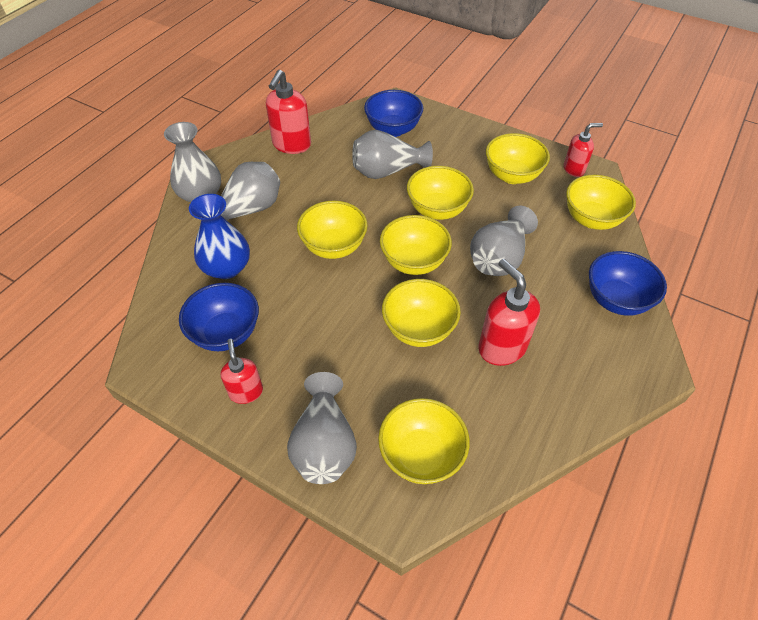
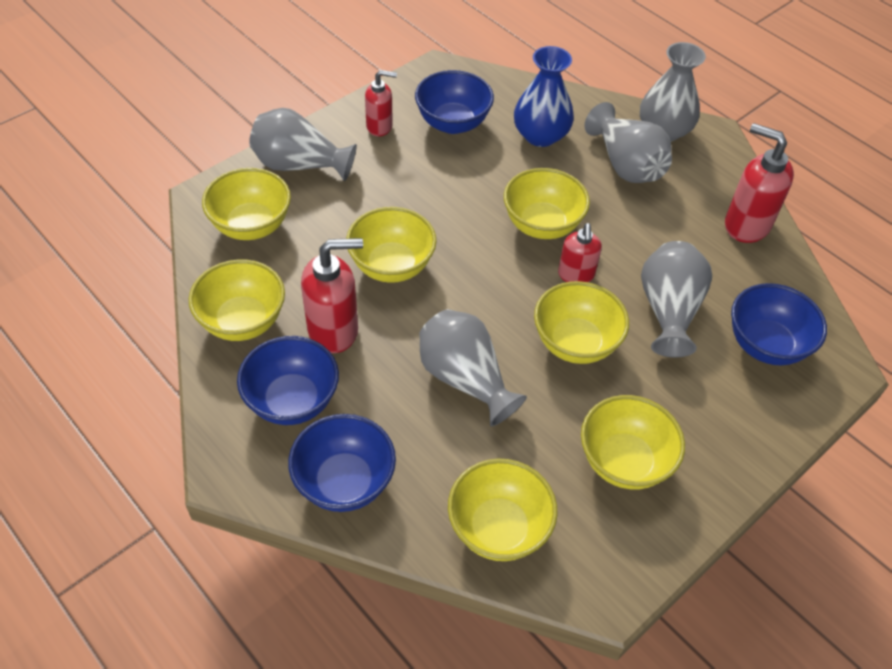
camera: 105 degrees right, 0 degrees up
yellow bowl [380,215,452,275] -> yellow bowl moved to [189,259,285,341]
red soap dispenser [564,123,603,177] -> red soap dispenser moved to [558,223,602,282]
none -> blue bowl [237,336,339,425]

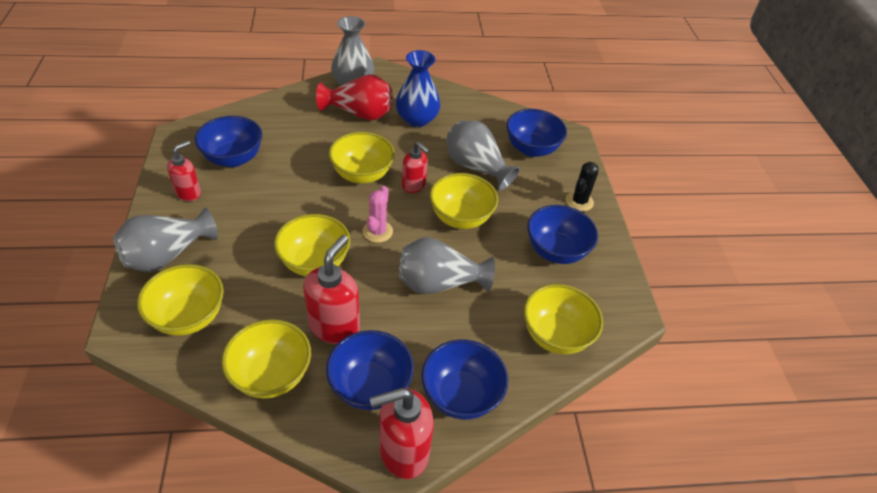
camera: 55 degrees left, 5 degrees down
blue vase [514,46,574,147] -> blue vase moved to [396,50,440,127]
yellow bowl [581,395,685,489] -> blue bowl [527,205,598,264]
grey vase [584,102,672,183] -> red vase [316,74,393,121]
red soap dispenser [725,123,794,243] -> red soap dispenser moved to [369,388,434,479]
none -> pink cactus [363,186,393,243]
none -> black cactus [566,162,599,211]

